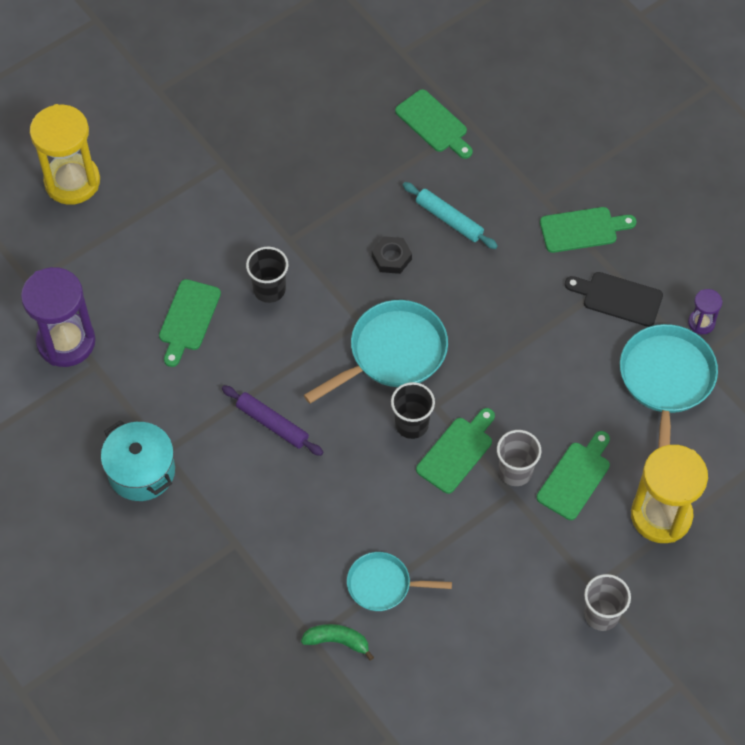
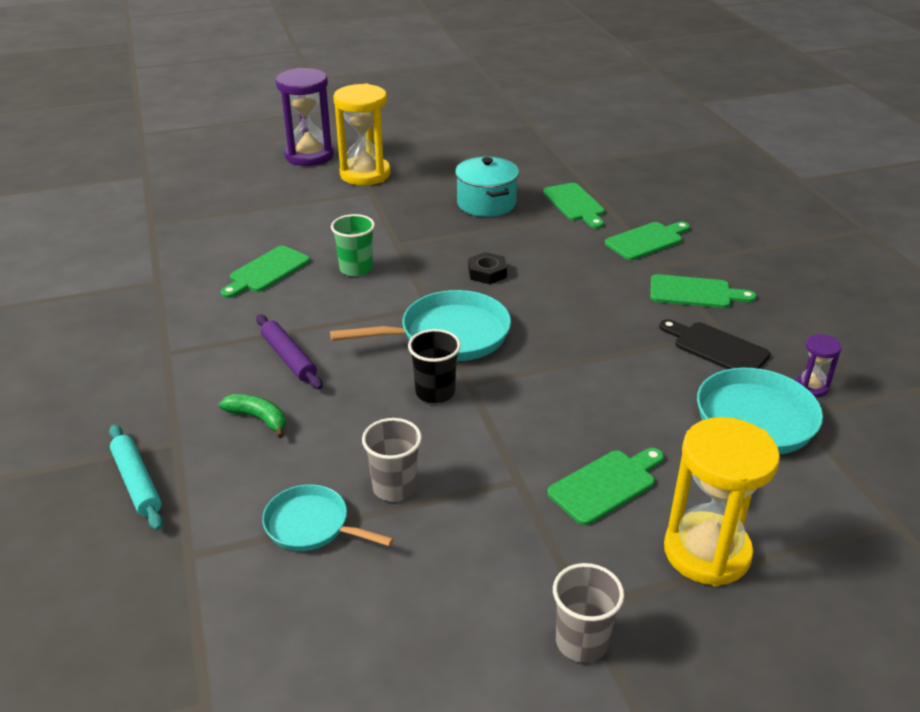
camera: 20 degrees right, 25 degrees down
purple hourglass [21,267,96,367] -> purple hourglass moved to [276,68,334,166]
yellow hourglass [30,104,100,205] -> yellow hourglass moved to [333,83,391,185]
turquoise pot [101,420,175,501] -> turquoise pot moved to [455,157,519,217]
black cup [246,247,288,303] -> green cup [331,214,375,277]
green banana [301,624,374,661] -> green banana moved to [219,394,286,438]
turquoise rolling pin [403,182,498,249] -> turquoise rolling pin moved to [109,425,163,530]
green cutting board [416,408,495,494] -> green cutting board moved to [605,222,690,260]
grey cup [497,430,541,486] -> grey cup moved to [362,418,422,502]

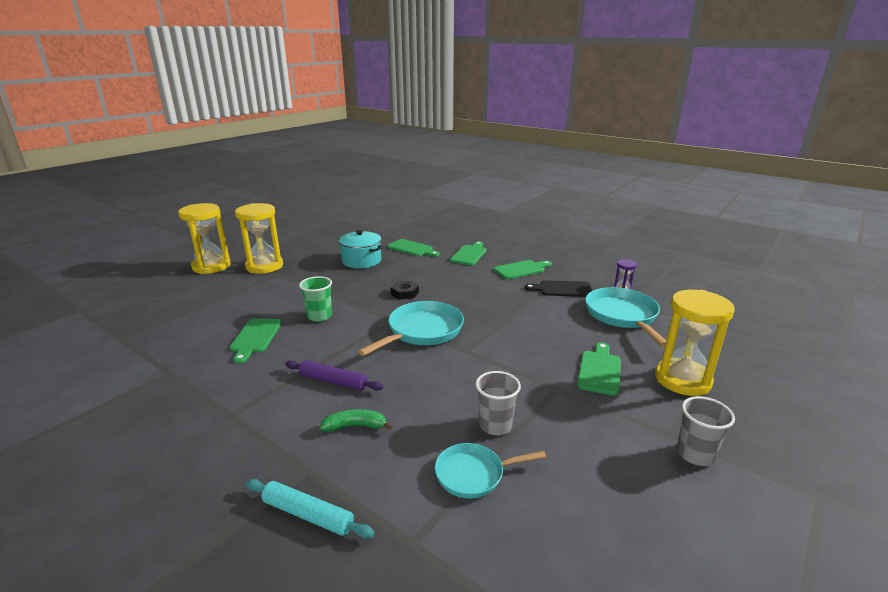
camera: 35 degrees left, 10 degrees down
purple hourglass [276,68,334,166] -> yellow hourglass [178,203,231,274]
black cup [408,329,461,403] -> none

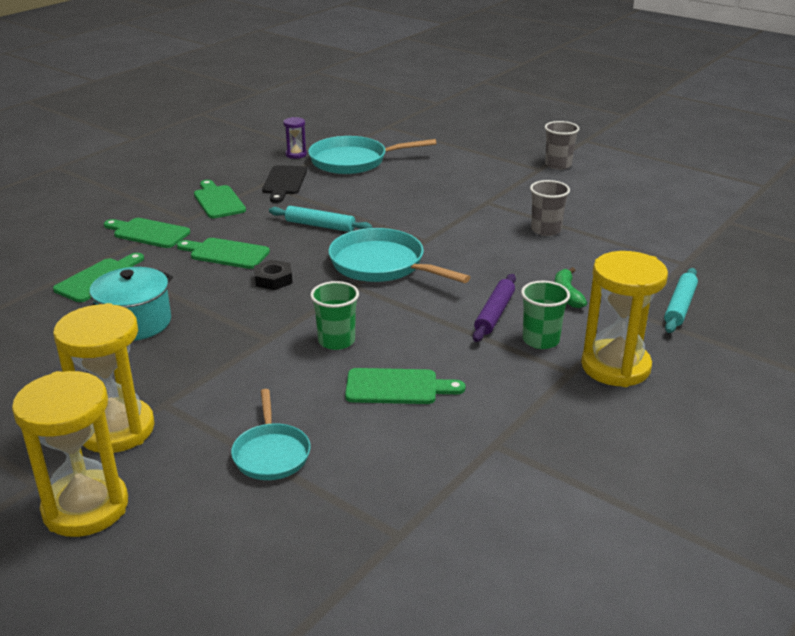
camera: 90 degrees left, 5 degrees up
turquoise pan [435,443,546,498] -> turquoise pan moved to [231,389,311,480]
green cutting board [577,342,621,396] -> green cutting board moved to [177,238,270,269]
yellow hourglass [655,290,735,396] -> yellow hourglass moved to [581,251,668,387]
none -> turquoise rolling pin [269,206,372,232]
none -> green cup [521,281,570,349]

